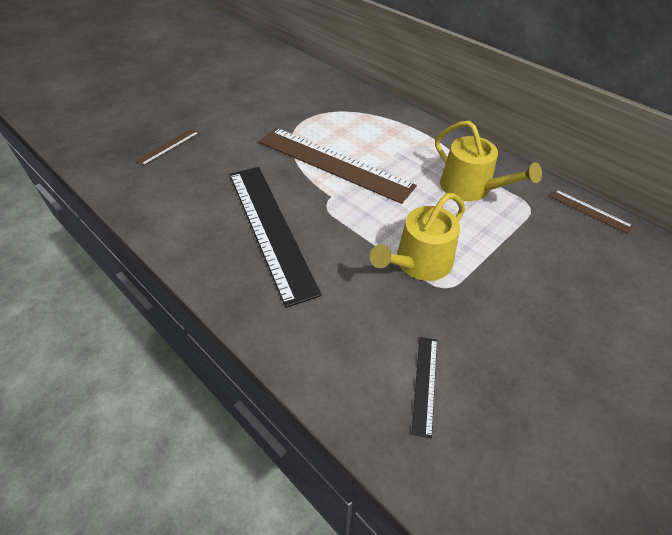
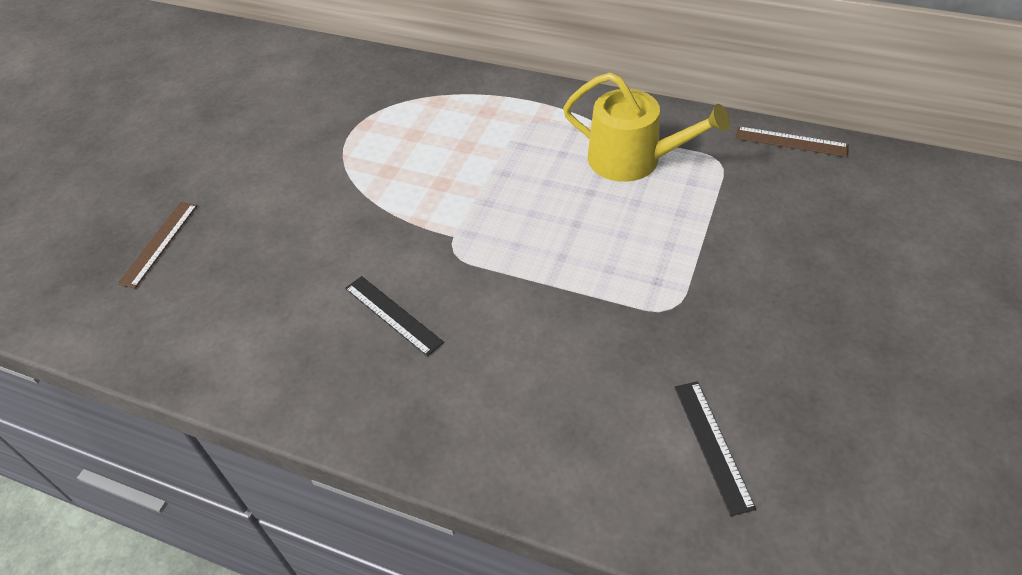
camera: 20 degrees left, 0 degrees up
black ruler [230,167,322,308] -> black ruler [345,276,444,356], size x0.43
brown ruler [259,128,417,204] -> none
yellow watering can [370,193,465,281] -> none

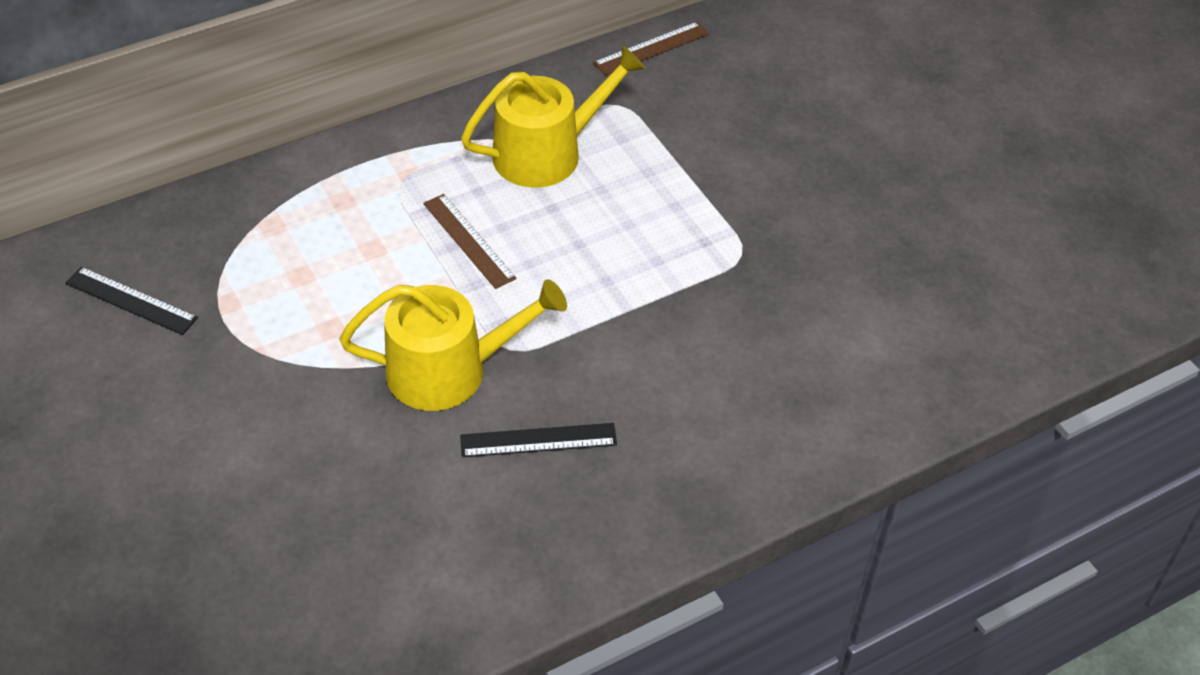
camera: 55 degrees left, 0 degrees up
brown ruler [117,202,197,288] -> brown ruler moved to [423,194,516,289]
black ruler [675,381,756,516] -> black ruler moved to [65,267,198,335]
none -> yellow watering can [339,279,567,411]

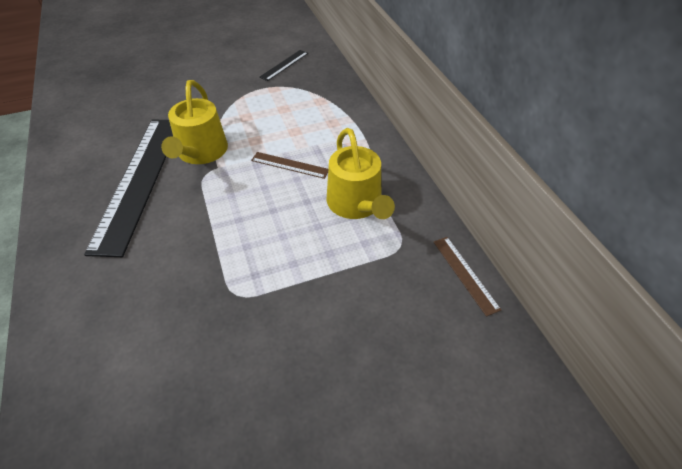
camera: 100 degrees right, 0 degrees up
brown ruler [423,194,516,289] -> brown ruler turned 45 degrees clockwise [251,152,328,179]
black ruler [460,423,617,457] -> black ruler [84,119,173,257], size x2.35

